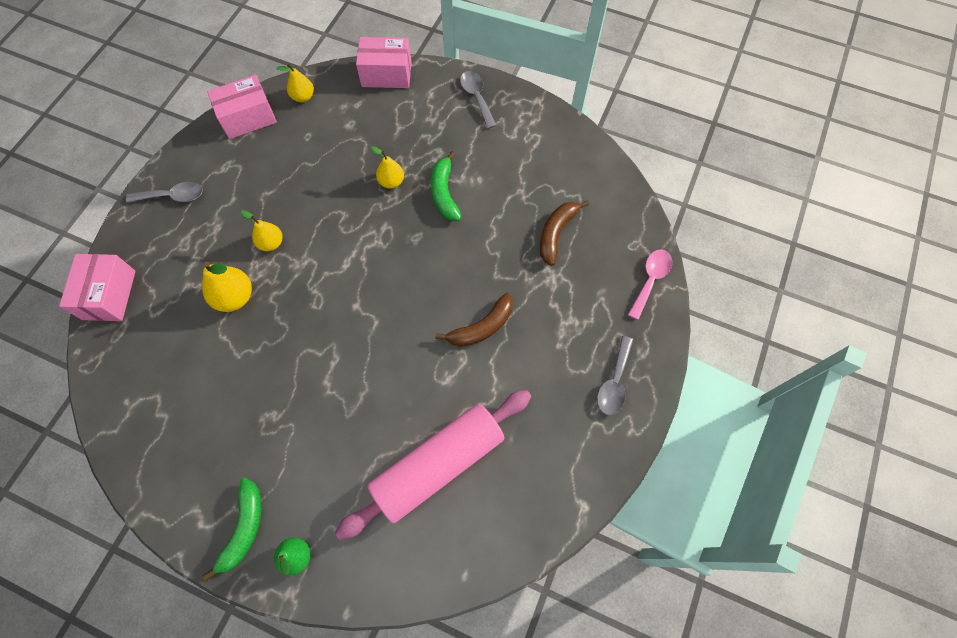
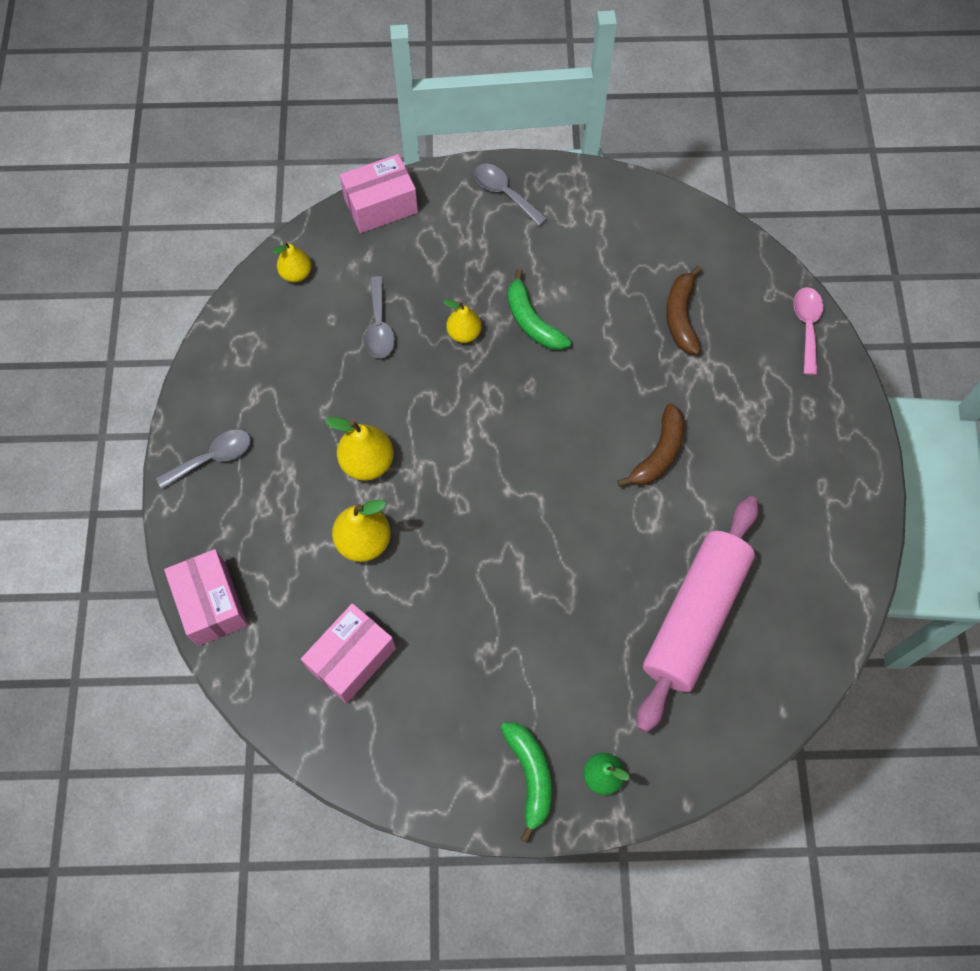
camera: 25 degrees left, 0 degrees up
pink box [207,75,277,139] -> pink box moved to [301,603,396,703]
yellow pear [241,210,283,251] -> yellow pear [325,417,394,481], size x1.52
grey spoon [597,336,633,415] -> grey spoon moved to [365,276,395,358]

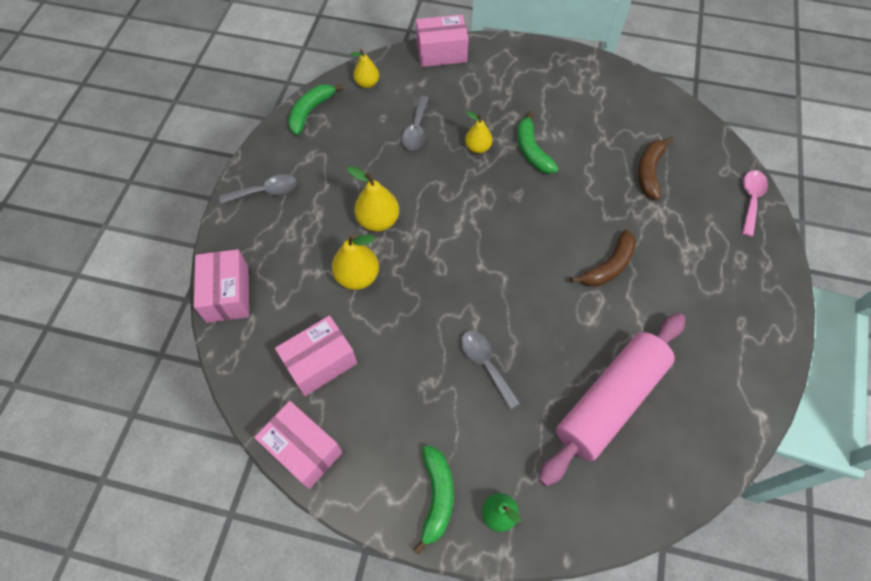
camera: 15 degrees right, 5 degrees down
grey spoon [474,164,547,226] -> grey spoon moved to [461,331,520,410]
none -> pink box [254,401,343,489]
none -> green banana [288,84,344,135]

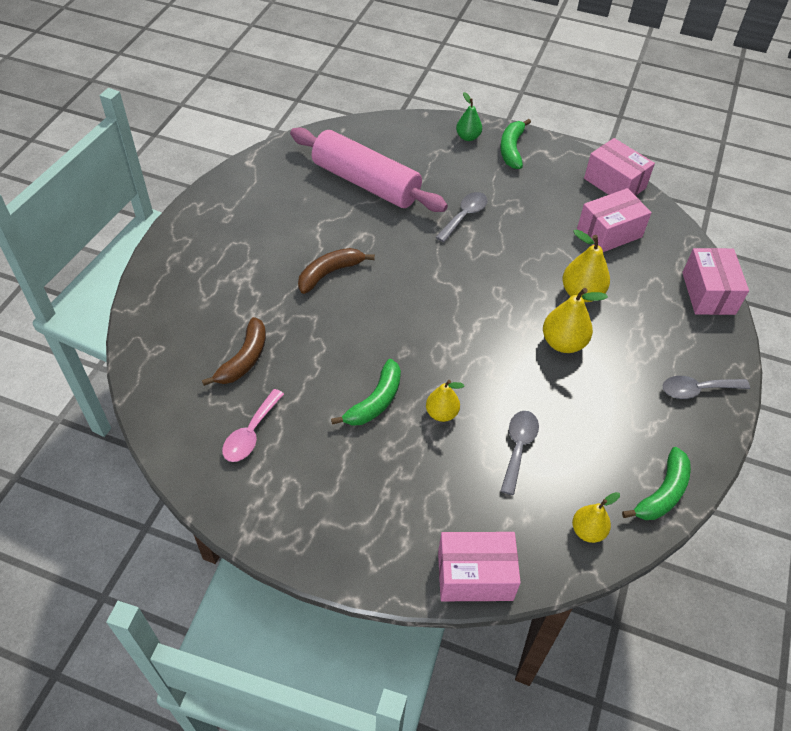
camera: 175 degrees left, 10 degrees down
grey spoon [461,331,520,410] -> grey spoon turned 120 degrees counterclockwise [436,192,488,242]
green banana [517,111,559,174] -> green banana turned 45 degrees clockwise [331,359,401,426]
pink rolling pin [539,313,685,487] -> pink rolling pin turned 75 degrees clockwise [290,127,448,212]
pink spoon [742,170,768,237] -> pink spoon moved to [222,389,284,462]

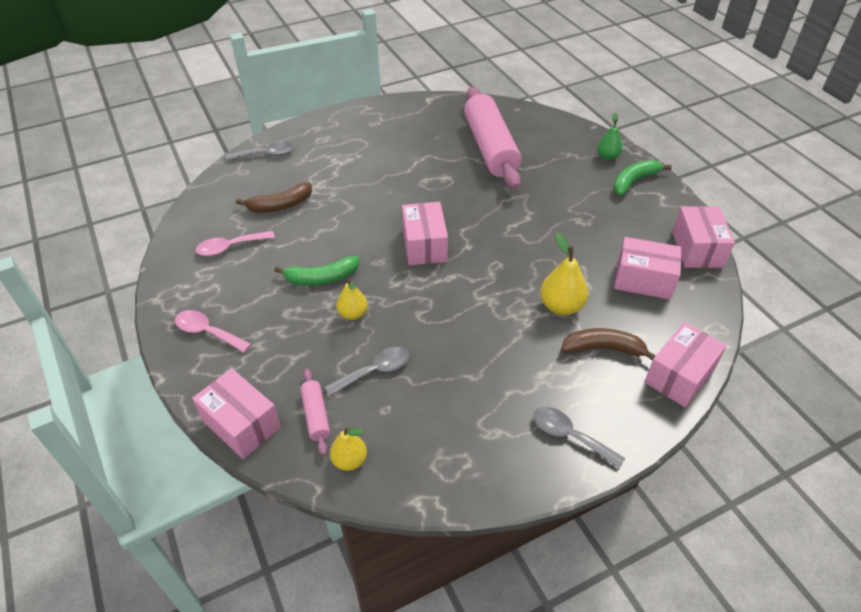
camera: 45 degrees right, 5 degrees down
brown banana [298,248,375,294] -> brown banana moved to [561,328,656,361]
grey spoon [436,192,488,242] -> grey spoon moved to [226,142,294,161]
yellow pear [543,288,608,353] -> none
green banana [622,447,691,520] -> none
none -> pink spoon [175,310,251,353]
none -> pink rolling pin [300,369,330,456]
none -> pink box [402,202,448,265]

